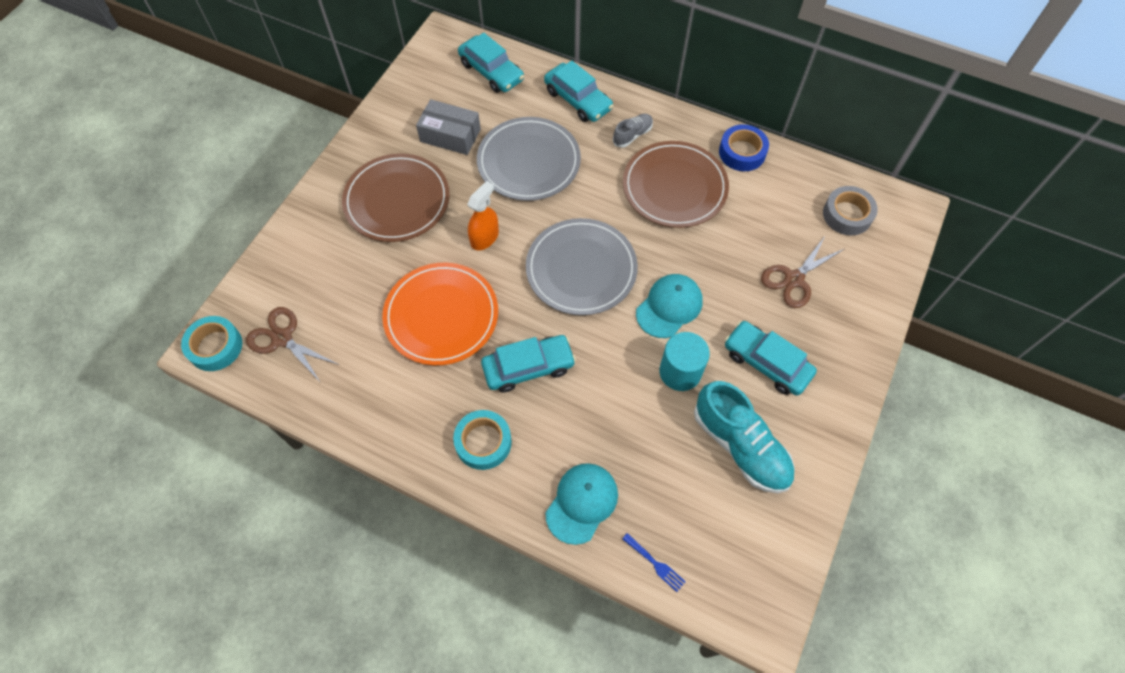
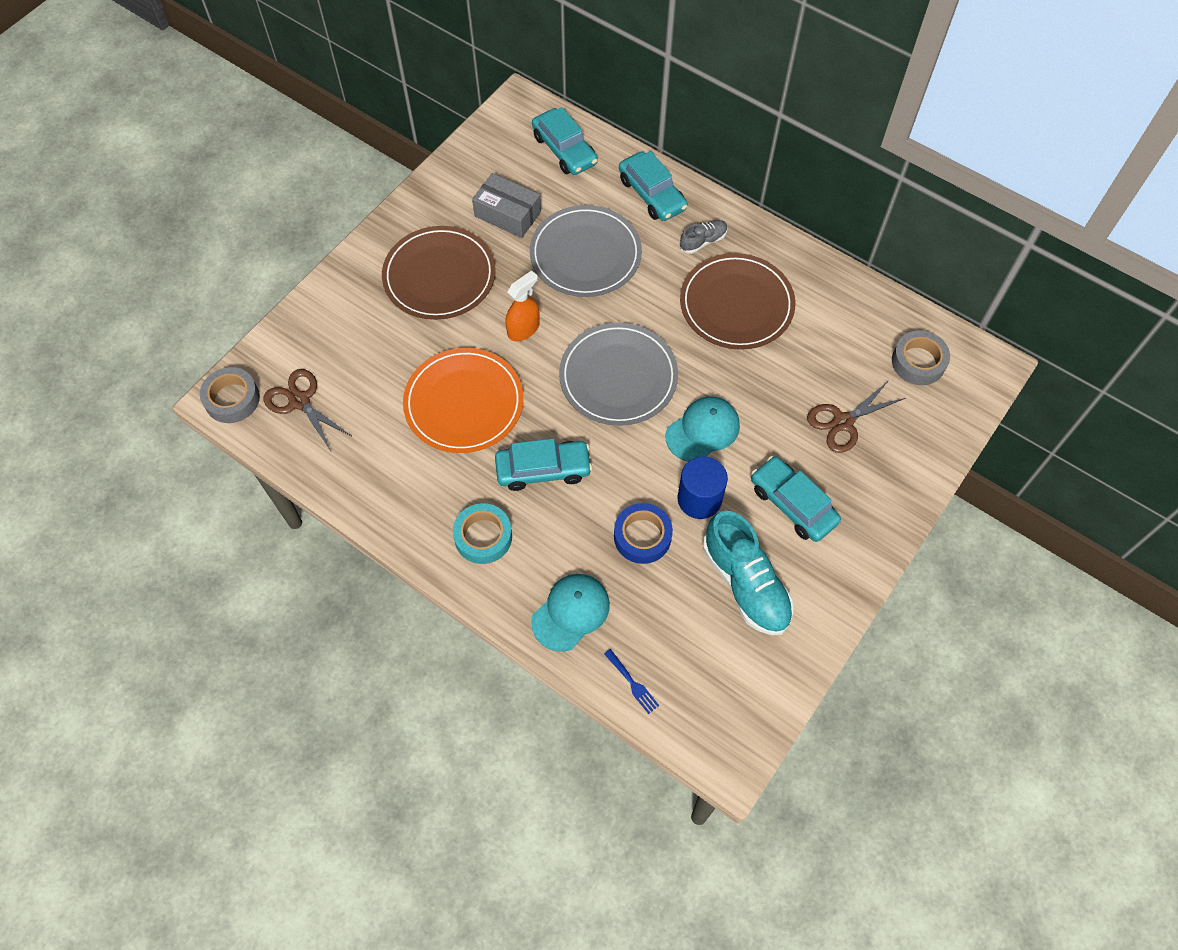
camera: 10 degrees right, 0 degrees up
turquoise tape [181,316,242,371] -> grey tape [200,367,260,423]
turquoise cylinder [659,332,710,391] -> blue cylinder [678,456,728,519]
blue tape [719,124,769,171] -> blue tape moved to [614,503,673,564]

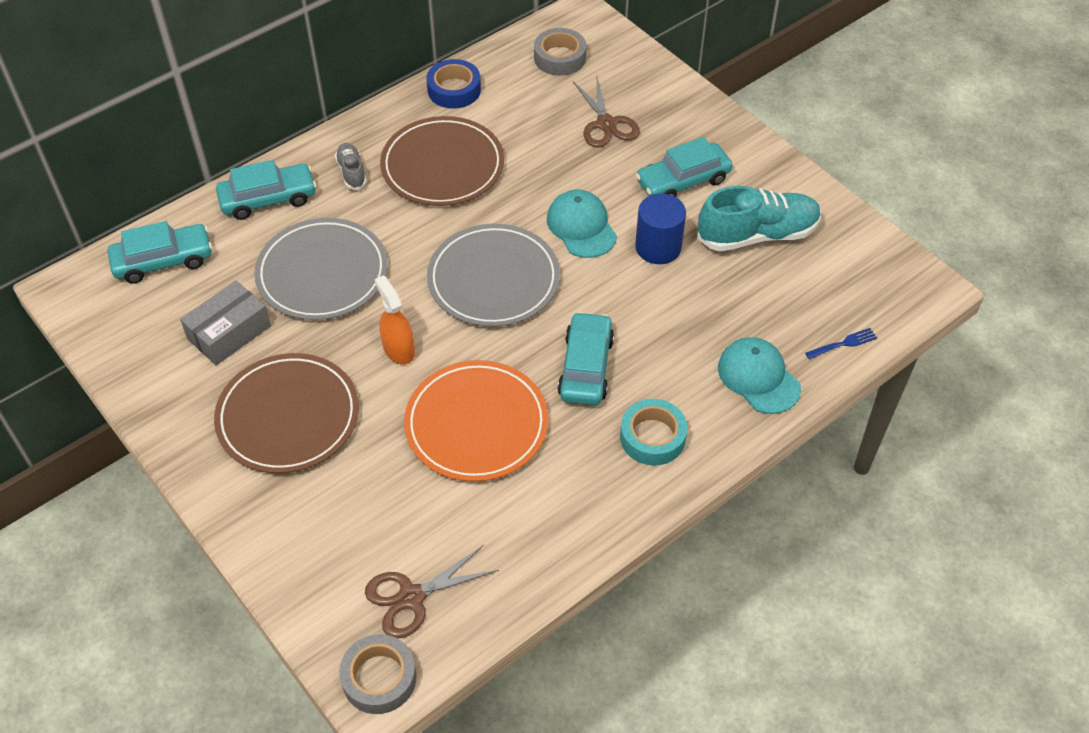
camera: 75 degrees left, 10 degrees down
blue tape [614,503,673,564] -> blue tape moved to [426,59,481,108]

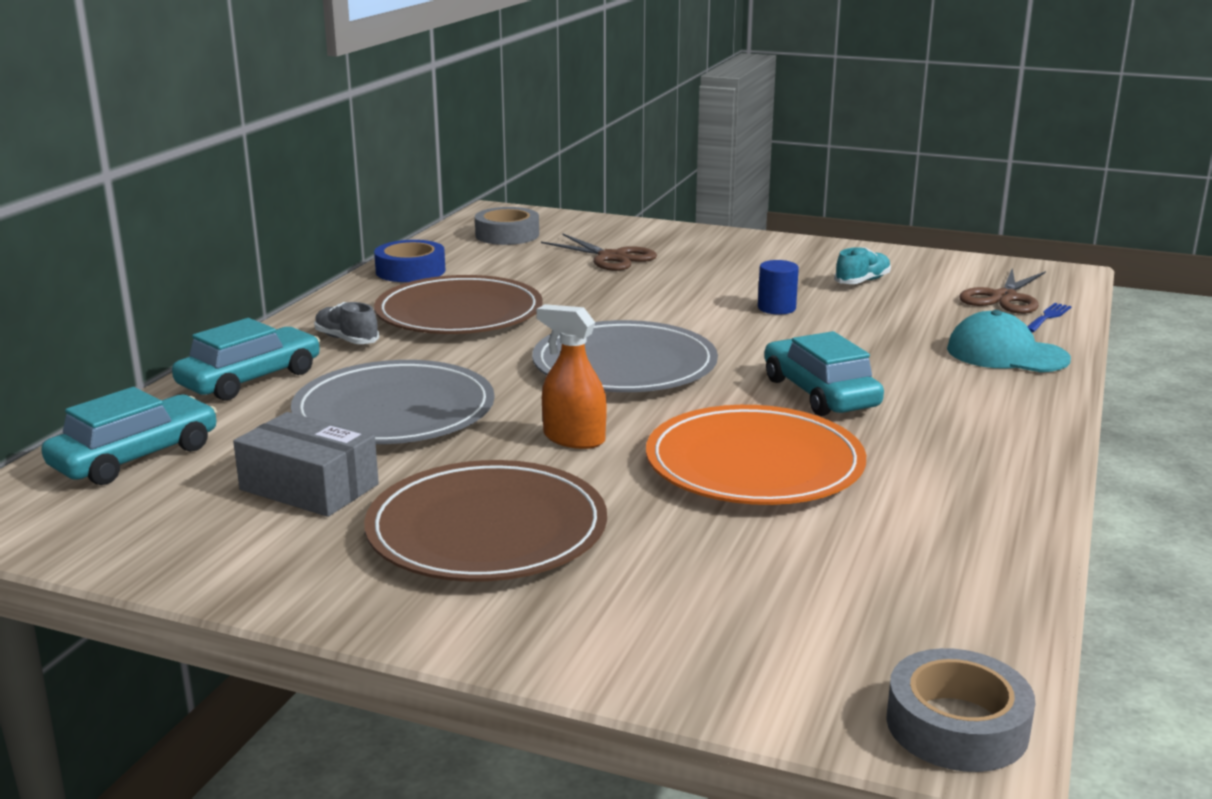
camera: 30 degrees left, 30 degrees down
grey box [180,280,271,365] -> grey box turned 75 degrees counterclockwise [233,412,379,517]
brown scissors [365,545,499,639] -> brown scissors moved to [959,268,1046,314]
turquoise cap [547,190,617,258] -> none
turquoise tape [620,399,687,465] -> none
blue cylinder [635,194,686,264] -> blue cylinder [758,260,799,315], size x0.65
turquoise car [636,137,733,197] -> none
turquoise shoe [697,186,821,251] -> turquoise shoe [834,247,891,284], size x0.50

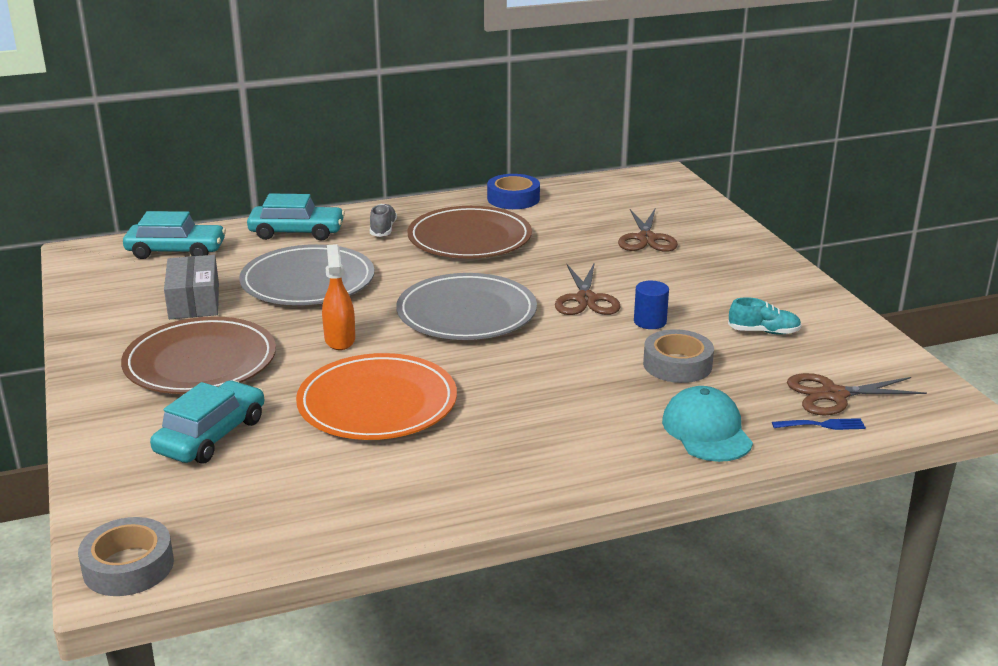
camera: 50 degrees right, 5 degrees up
grey tape [475,207,539,245] -> grey tape moved to [643,329,714,383]
turquoise car [764,331,884,416] -> turquoise car moved to [150,381,264,463]
none -> brown scissors [555,262,621,315]

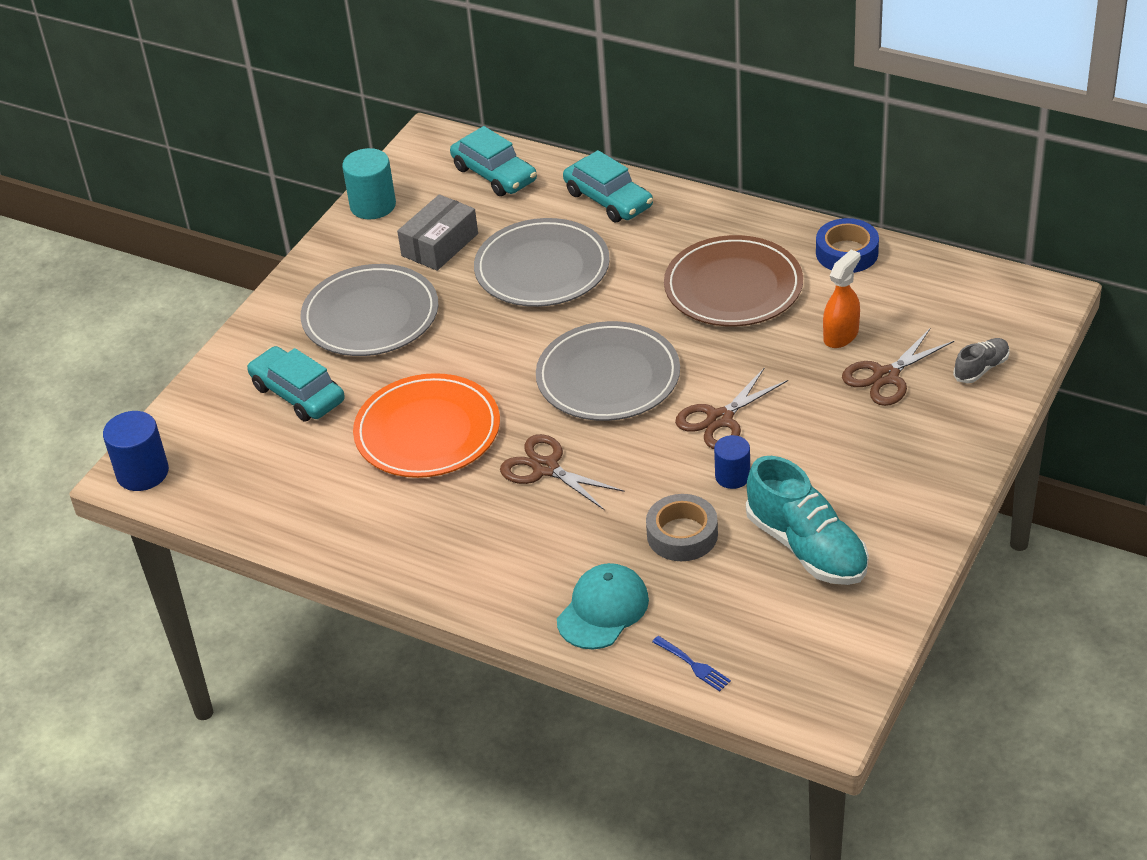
camera: 50 degrees right, 15 degrees up
grey tape [78,517,174,596] -> blue cylinder [103,411,169,491]
brown plate [121,317,276,394] -> grey plate [301,264,438,356]
turquoise car [150,381,264,463] -> turquoise car turned 120 degrees counterclockwise [247,346,345,421]
orange spray bottle [322,244,355,350] -> orange spray bottle moved to [823,250,860,348]
grey shoe [370,204,397,237] -> grey shoe moved to [953,338,1010,383]
turquoise shoe [728,297,802,335] -> turquoise shoe [746,456,869,585], size x2.00
brown scissors [787,373,927,416] -> brown scissors moved to [500,434,624,510]
none -> turquoise cylinder [342,148,396,220]

